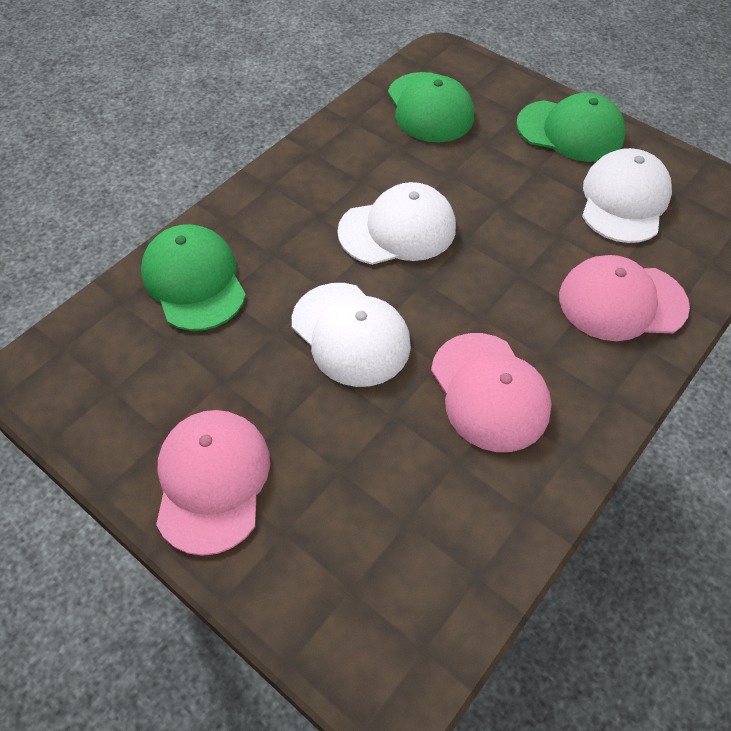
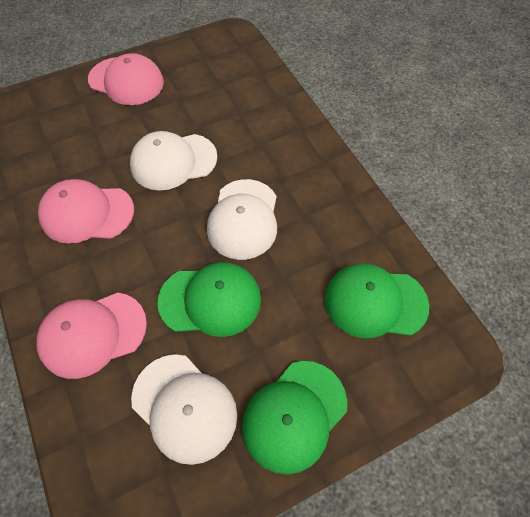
camera: 115 degrees right, 5 degrees up
green cap [141,224,246,331] -> green cap moved to [157,262,261,337]
pink cap [559,255,690,341] -> pink cap turned 135 degrees counterclockwise [37,293,147,379]

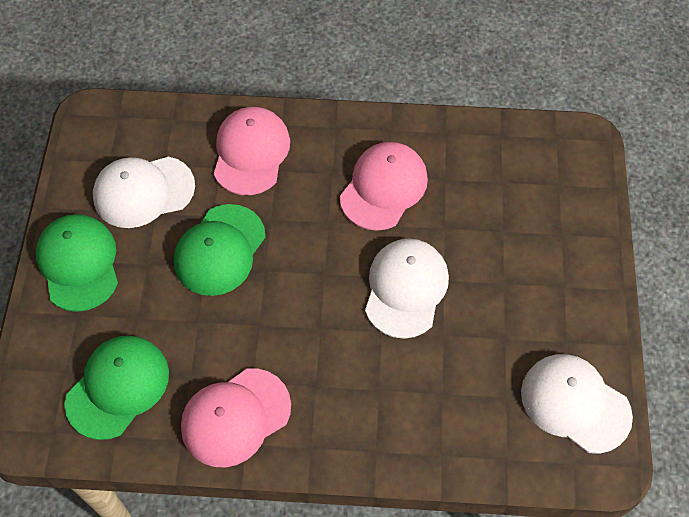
camera: 120 degrees right, 0 degrees up
pink cap [88,53,164,105] -> pink cap moved to [181,368,291,467]
white cap [207,179,277,260] -> white cap moved to [521,354,633,454]

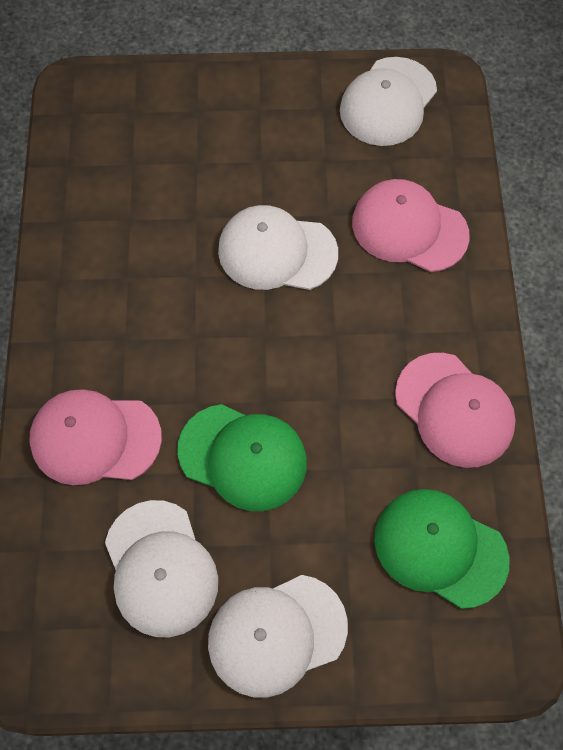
camera: 95 degrees left, 5 degrees up
green cap [36,214,118,312] -> white cap [208,575,348,697]
pink cap [340,142,428,231] -> pink cap moved to [352,179,470,272]

